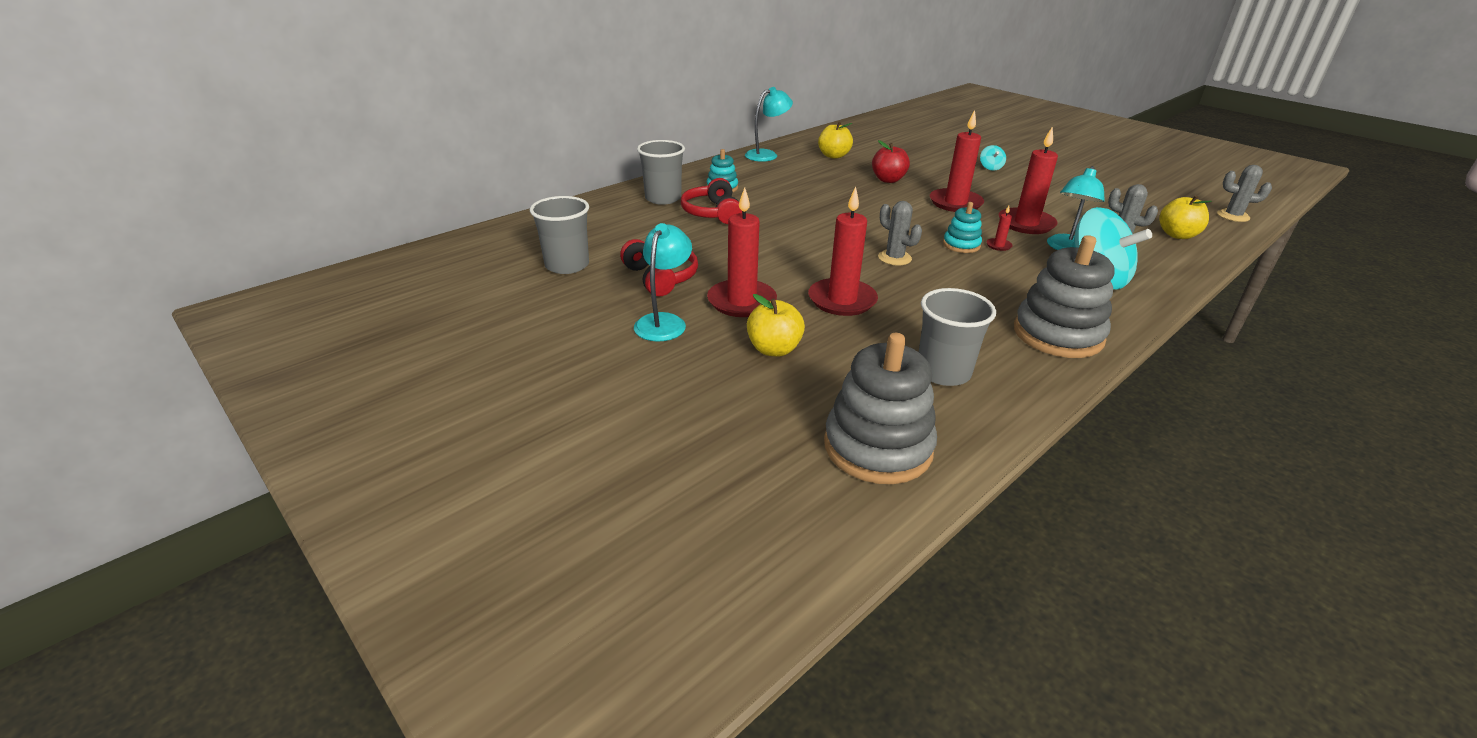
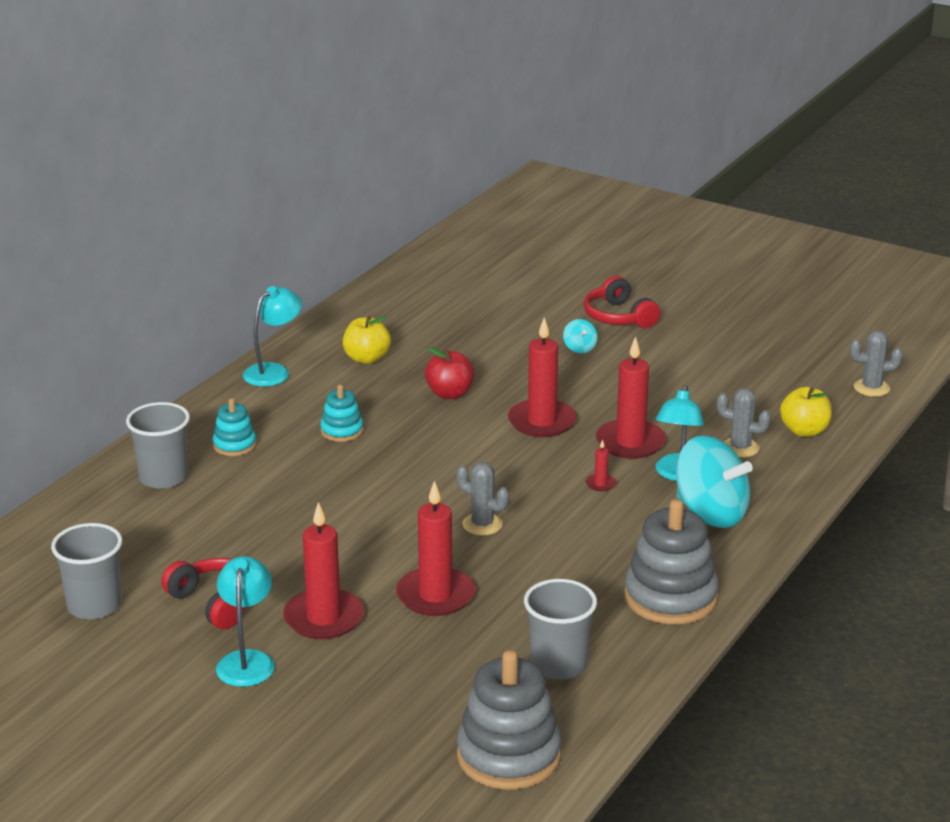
camera: 15 degrees left, 5 degrees down
red headphones [681,178,742,224] -> red headphones moved to [584,276,660,328]
yellow apple [747,294,805,356] -> none
turquoise stacking toy [943,202,982,253] -> turquoise stacking toy moved to [320,385,363,442]

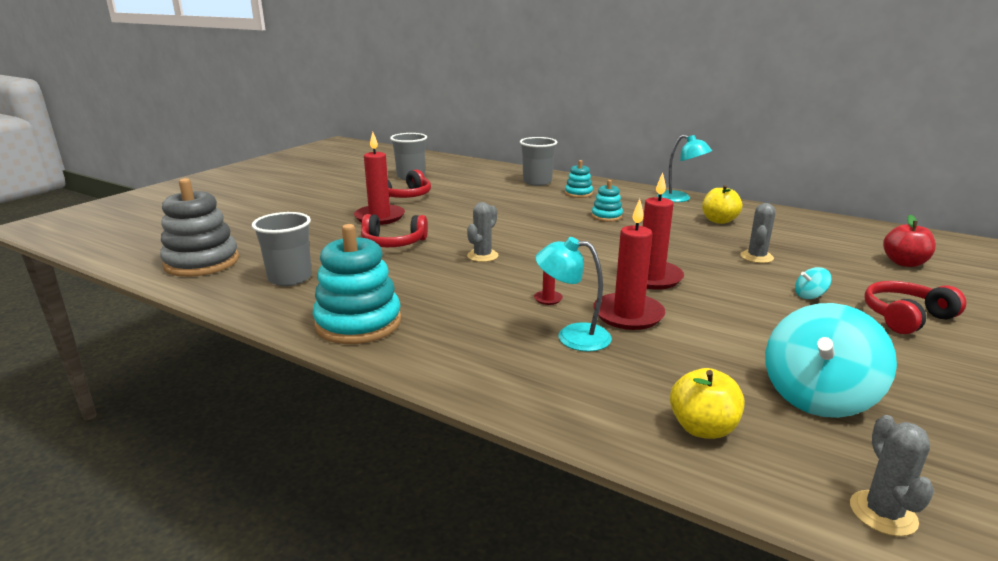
camera: 90 degrees right, 5 degrees down
turquoise lamp [216,556,275,687] -> none
red candle [396,481,475,616] -> red headphones [361,214,428,247]
red apple [425,347,475,399] -> red apple moved to [883,215,936,267]
grey stacking toy [624,499,719,624] -> turquoise stacking toy [313,224,401,344]
turquoise spinning top [676,436,753,528] -> turquoise spinning top moved to [765,303,897,418]
grey cactus [716,388,771,457] -> grey cactus moved to [740,203,776,263]

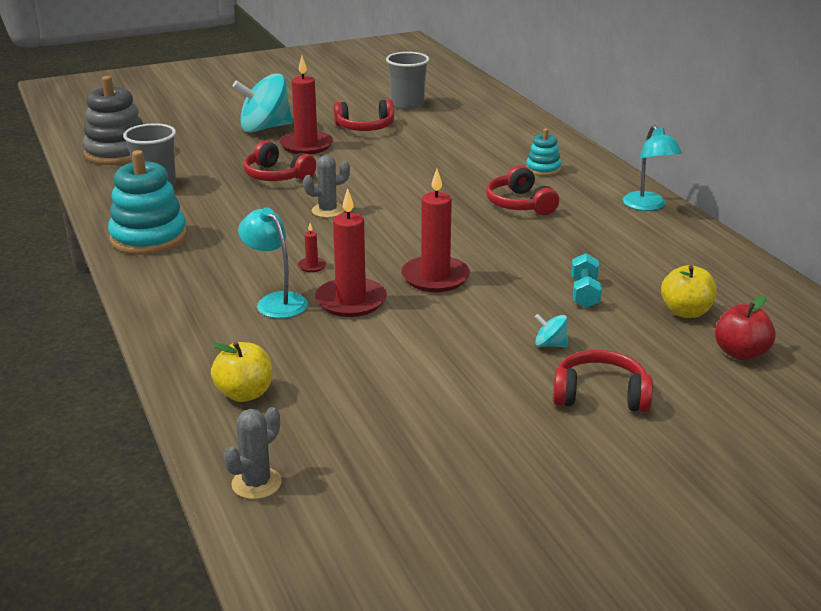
camera: 35 degrees right, 5 degrees up
grey cup [520,137,557,186] -> none
turquoise stacking toy [591,180,623,222] -> red headphones [486,165,559,215]
yellow apple [702,185,742,224] -> yellow apple moved to [661,265,717,318]
grey cactus [740,203,776,263] -> turquoise dumbbell [571,253,602,308]
turquoise spinning top [765,303,897,418] -> turquoise spinning top moved to [232,73,293,133]

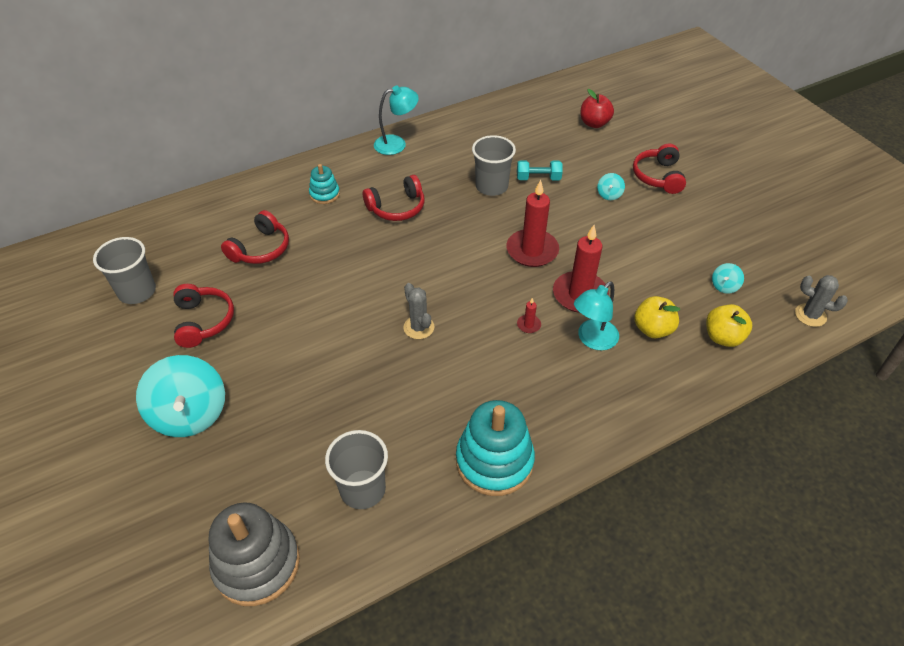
camera: 95 degrees left, 20 degrees up
red headphones [243,141,316,181] -> red headphones moved to [221,210,289,264]
red candle [279,56,333,154] -> none
yellow apple [661,265,717,318] -> yellow apple moved to [634,296,680,338]
none -> grey cup [472,135,516,196]
none -> turquoise spinning top [712,263,744,294]

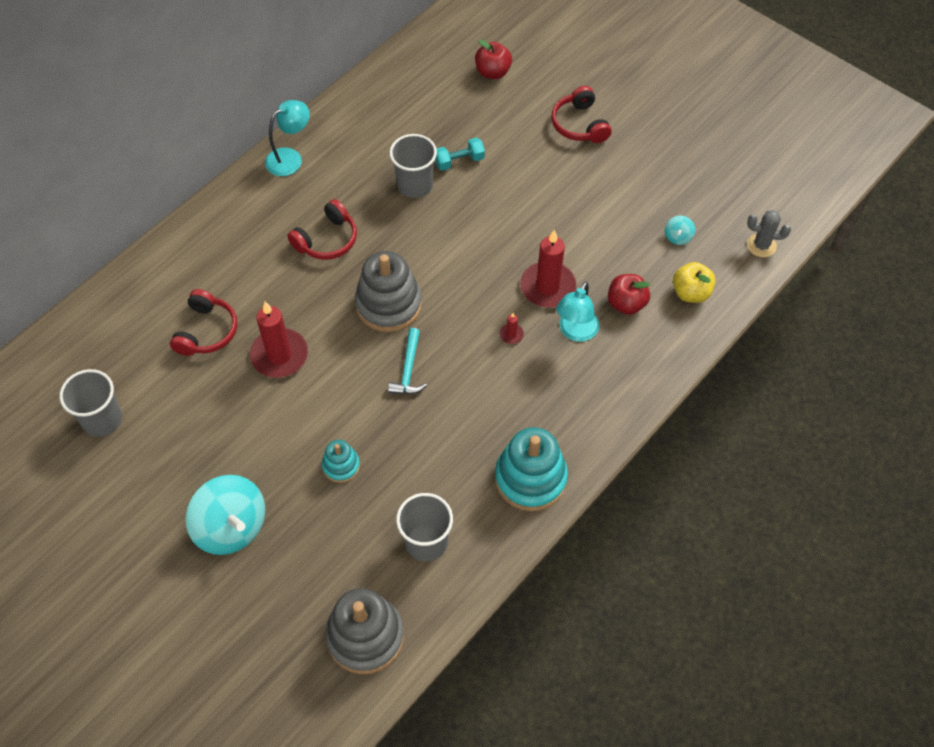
camera: 20 degrees left, 10 degrees up
red headphones [173,284,234,348] -> none
turquoise stacking toy [309,164,340,204] -> turquoise stacking toy moved to [322,440,360,483]
grey cactus [403,283,434,339] -> turquoise hammer [388,328,427,394]
red candle [506,180,559,267] -> red candle moved to [250,301,308,378]
turquoise spinning top [597,173,625,200] -> none
yellow apple [634,296,680,338] -> red apple [608,274,650,315]
none -> grey stacking toy [355,251,422,332]

